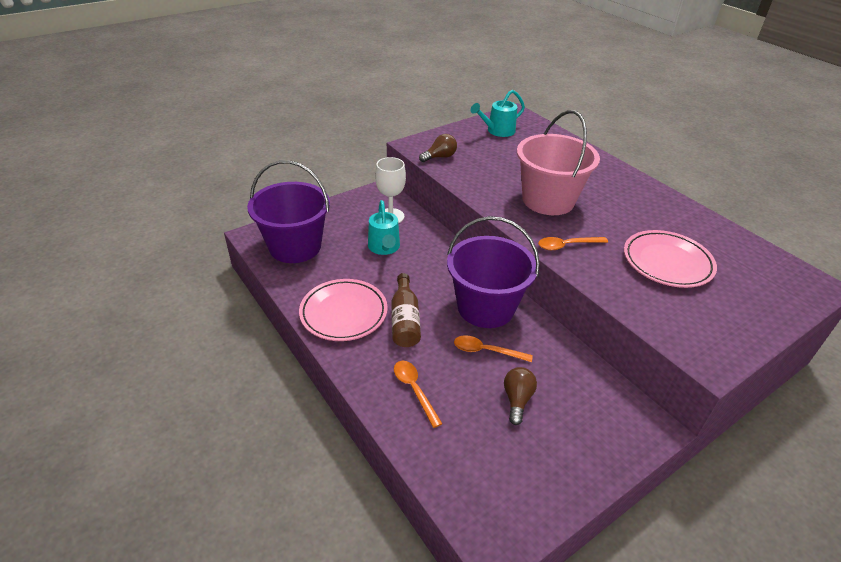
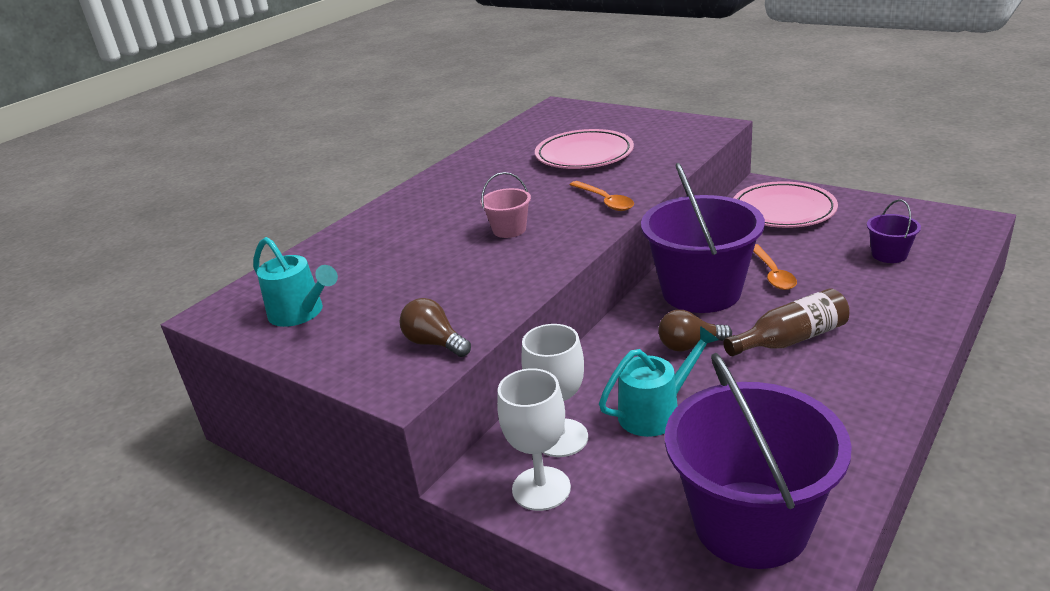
camera: 105 degrees left, 10 degrees down
pink plate [299,279,388,341] -> pink plate moved to [734,181,838,228]
orange spoon [394,361,443,428] -> none
brown light bulb [504,367,537,425] -> brown light bulb moved to [658,310,732,352]
pink bucket [517,110,600,215] -> pink bucket [480,172,531,238], size x0.44
none -> white goblet [497,368,571,511]
none -> purple bucket [867,200,921,263]

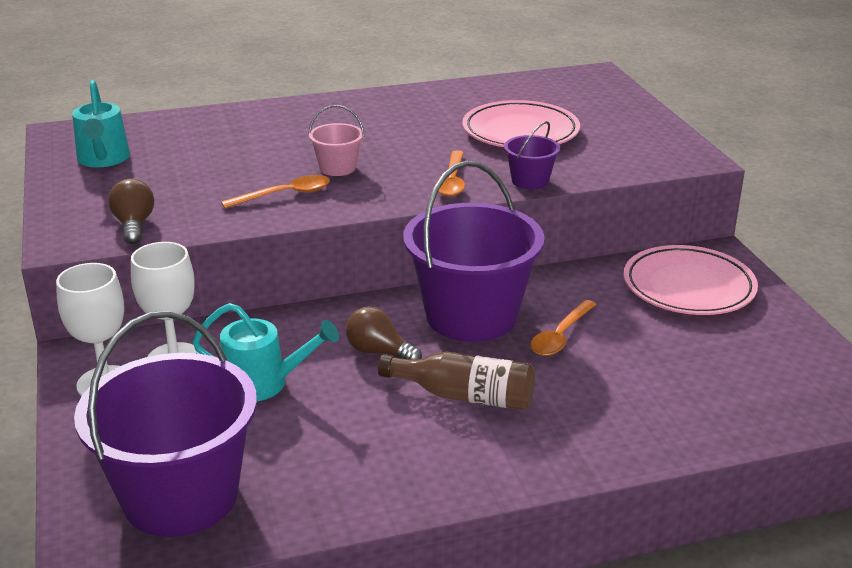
camera: 35 degrees right, 0 degrees up
purple bucket [867,200,921,263] -> purple bucket moved to [504,121,560,190]
none -> orange spoon [221,175,330,208]

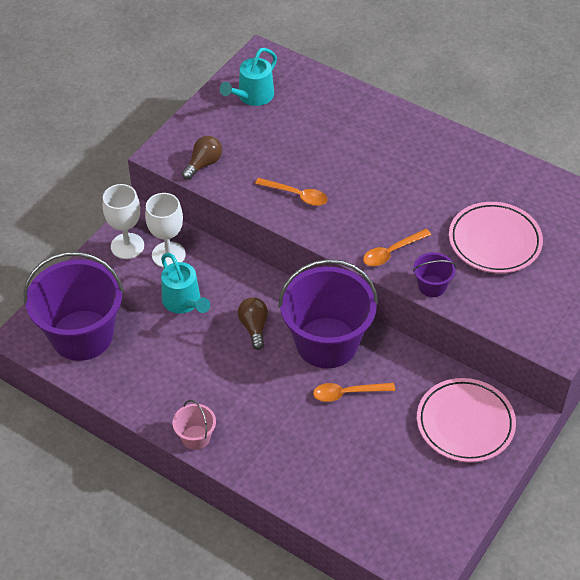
camera: 50 degrees right, 20 degrees up
pink bucket [309,105,364,176] -> pink bucket moved to [173,400,216,450]
brown bottle [378,352,535,410] -> none

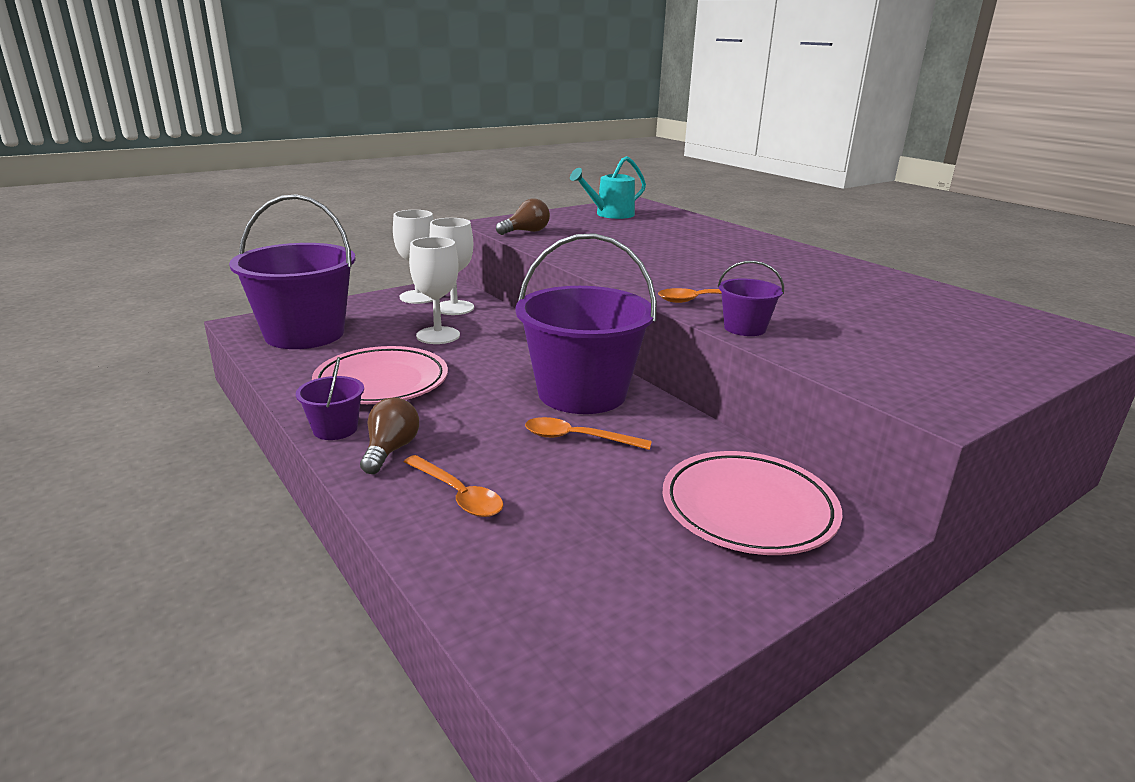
camera: 20 degrees right, 25 degrees down
turquoise watering can [161,253,210,313] -> white goblet [409,237,460,344]
pink bucket [173,400,216,450] -> purple bucket [296,357,364,440]
brown light bulb [238,297,268,350] -> brown light bulb moved to [360,397,419,474]
orange spoon [255,178,328,206] -> orange spoon moved to [404,455,503,517]
pink plate [449,202,543,273] -> pink plate moved to [312,346,448,404]

